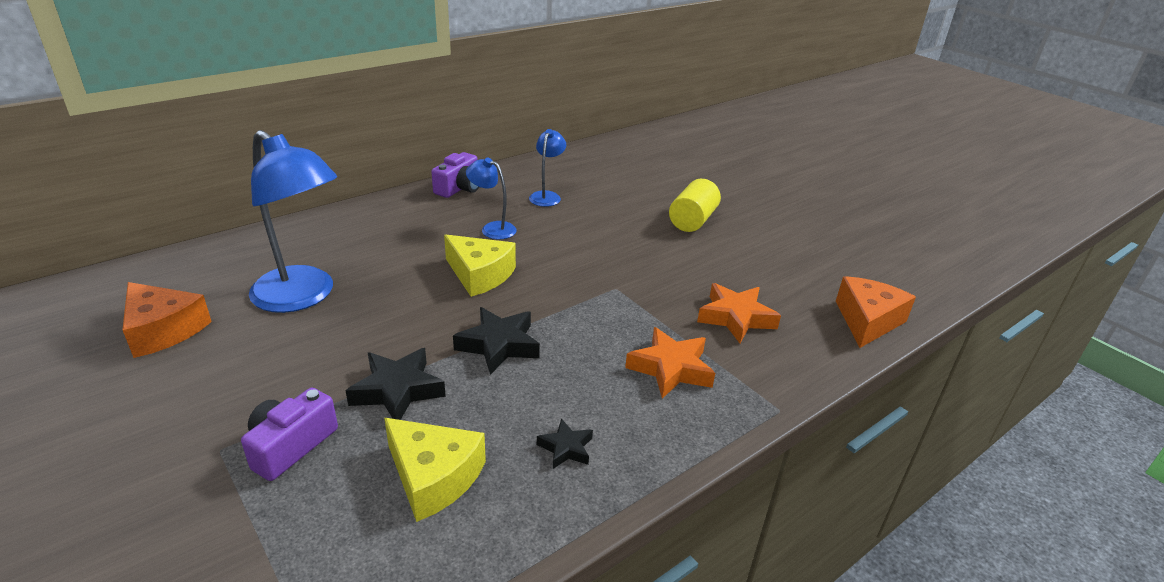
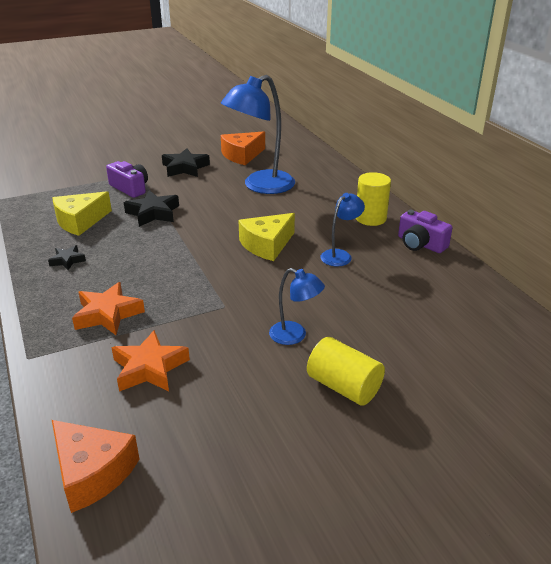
camera: 105 degrees right, 0 degrees up
black star [453,307,540,375] -> black star moved to [162,148,210,177]
blue lamp [529,129,566,207] -> blue lamp moved to [269,268,325,345]
none -> yellow cylinder [356,172,391,226]

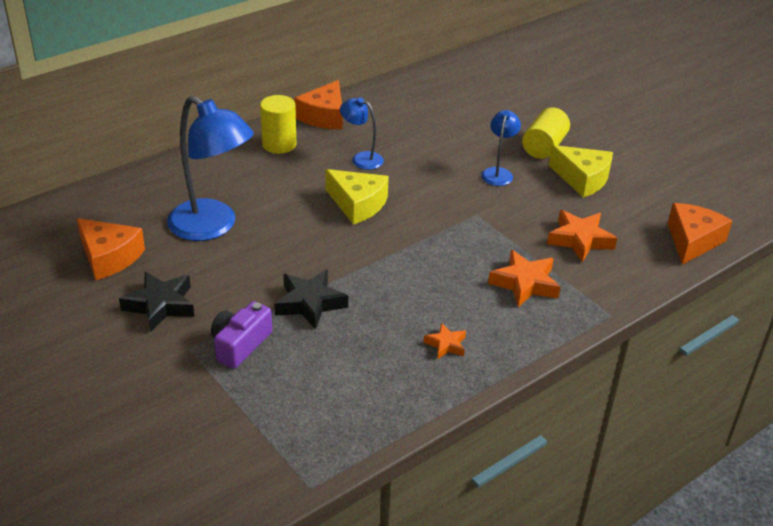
camera: 105 degrees left, 5 degrees up
black star [48,245,86,270] -> orange star [424,323,466,359]
yellow cheese [52,191,112,236] -> yellow cheese moved to [549,145,613,198]
purple camera [398,210,452,253] -> orange cheese [294,80,343,129]

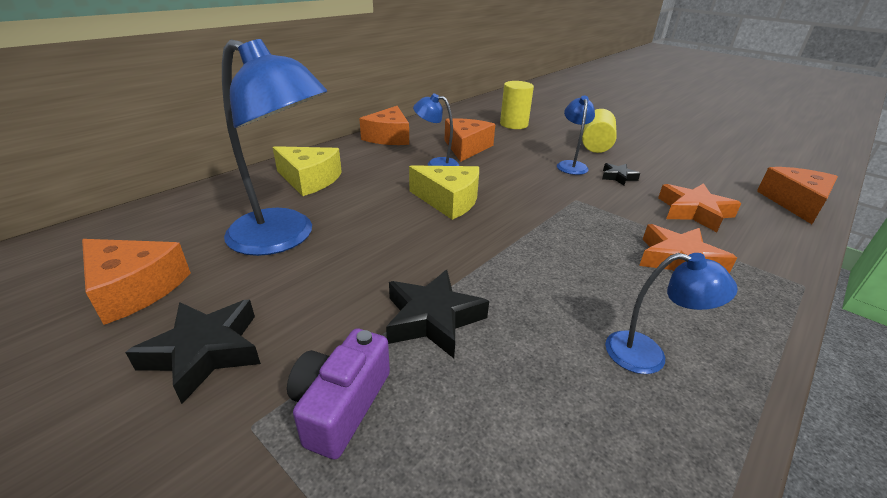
camera: 10 degrees left, 5 degrees down
yellow cylinder [260,95,296,154] -> yellow cylinder moved to [500,81,534,129]
orange star [424,323,466,359] -> blue lamp [605,253,738,374]
yellow cheese [549,145,613,198] -> yellow cheese moved to [273,146,342,196]
none -> orange cheese [445,118,495,162]
none -> black star [602,163,640,185]

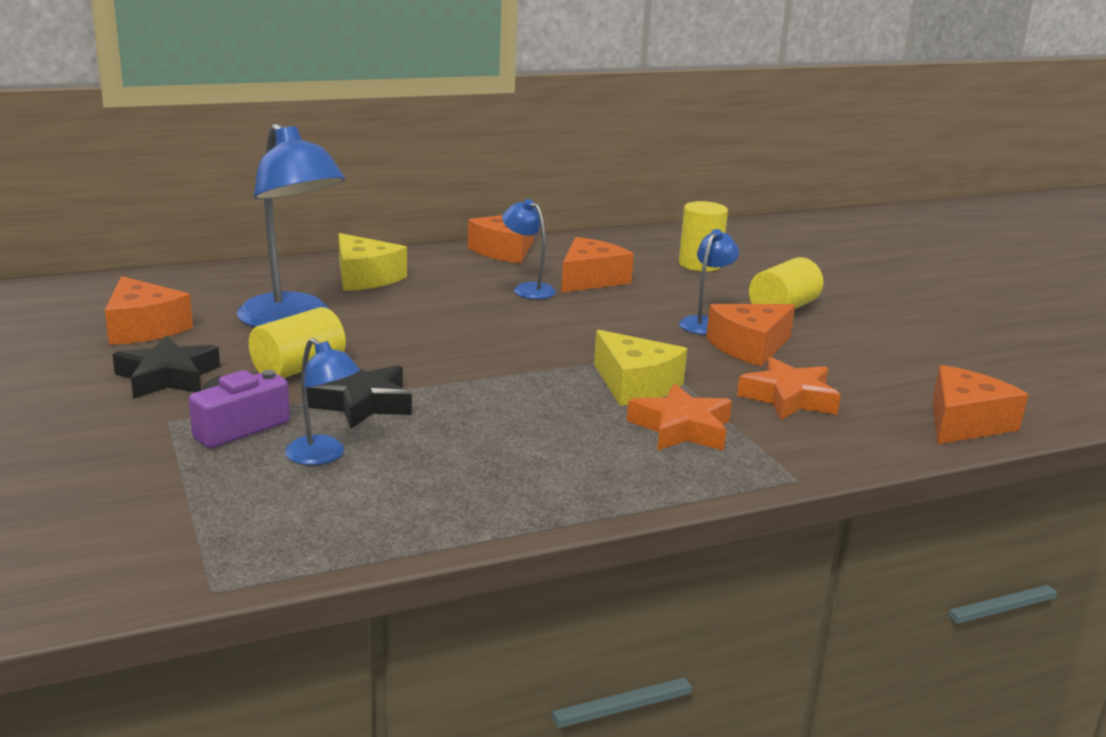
camera: 25 degrees right, 10 degrees down
yellow cheese [409,165,479,220] -> yellow cheese moved to [594,330,687,406]
black star [602,163,640,185] -> orange cheese [706,304,795,367]
blue lamp [605,253,738,374] -> blue lamp moved to [285,338,360,465]
none -> yellow cylinder [249,307,346,378]

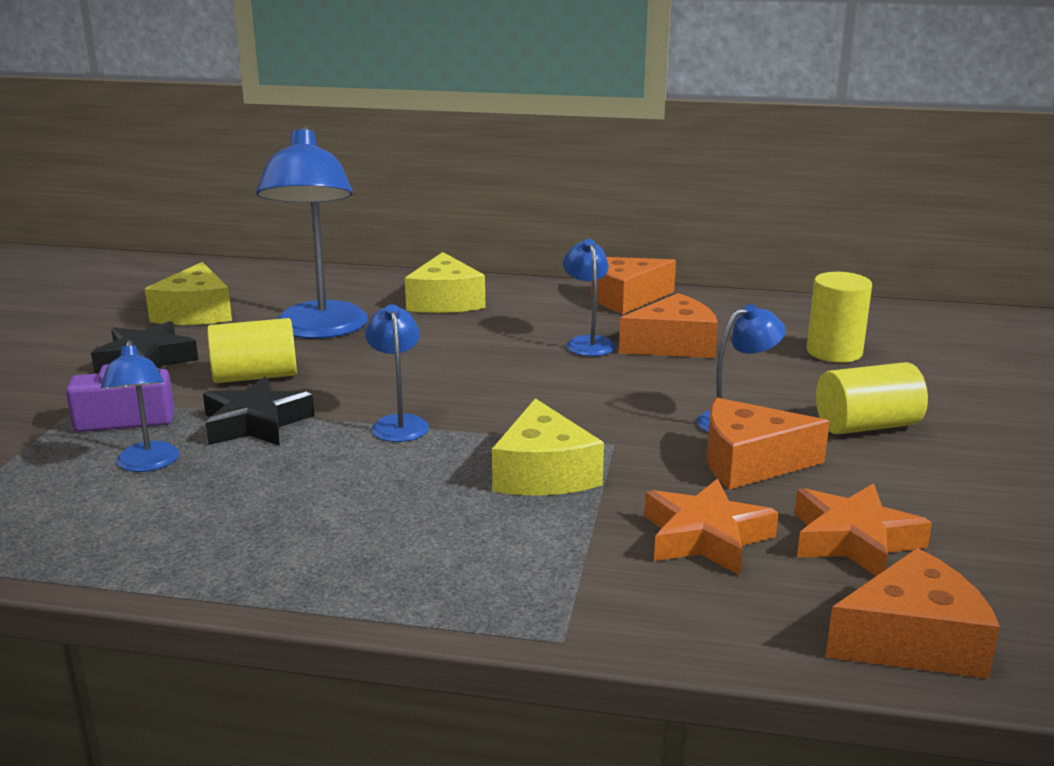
camera: 35 degrees right, 0 degrees up
orange cheese [105,276,193,345] -> yellow cheese [145,262,232,325]
orange star [627,384,732,451] -> orange star moved to [795,484,932,576]
none -> blue lamp [365,304,429,442]

